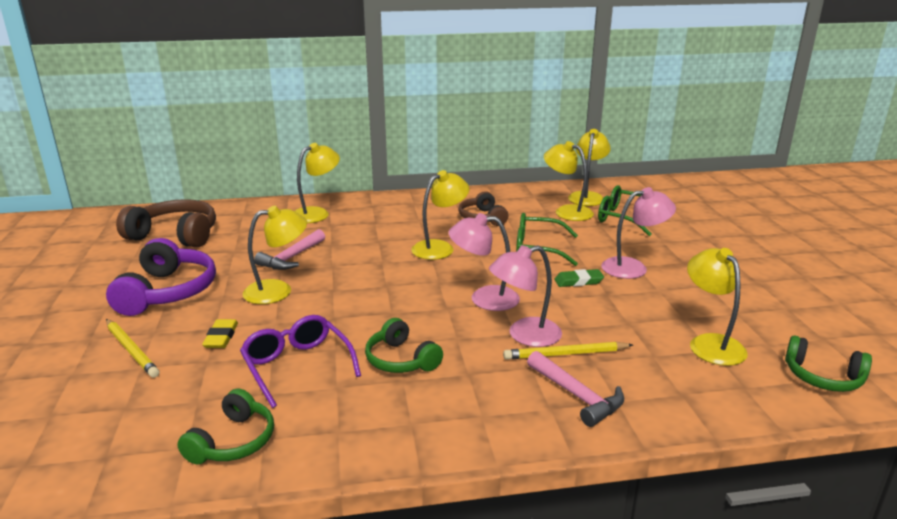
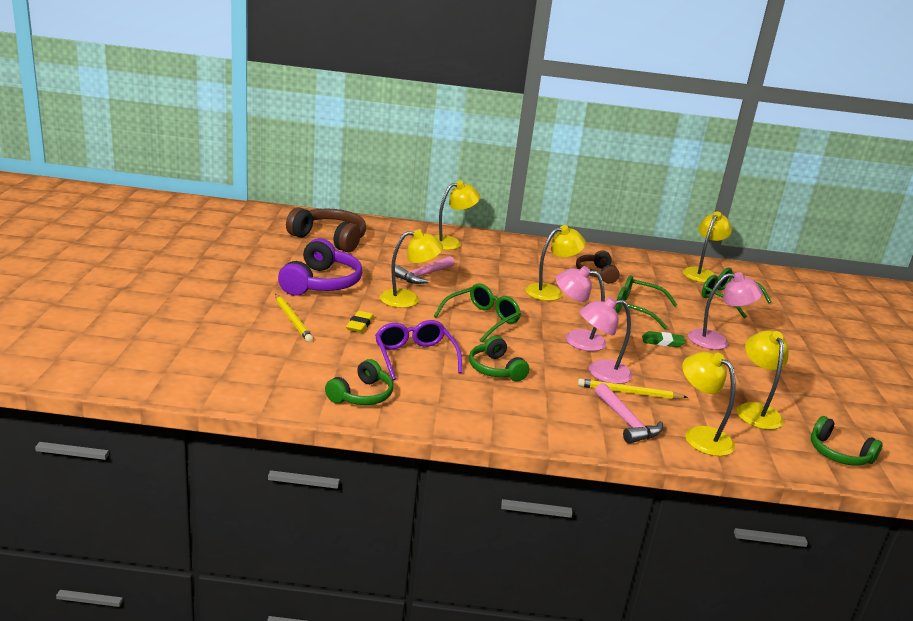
camera: 10 degrees right, 0 degrees up
yellow lamp [544,141,594,221] -> yellow lamp moved to [682,352,736,456]
none -> green glasses [434,284,521,342]

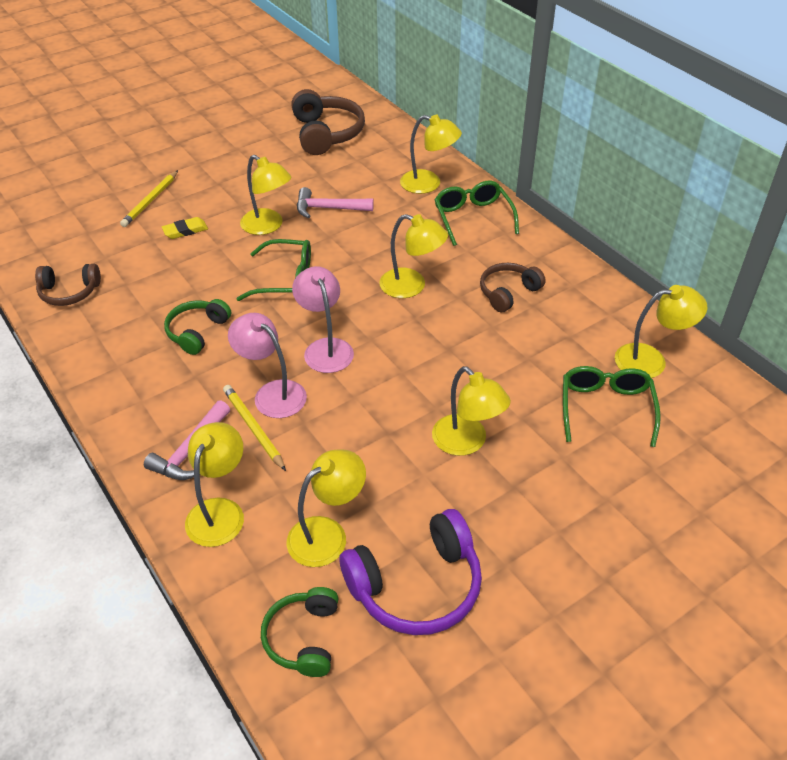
camera: 55 degrees right, 20 degrees up
purple headphones [278,238,362,296] -> purple headphones moved to [340,509,482,635]
green headphones [325,359,393,405] -> brown headphones [35,264,101,306]
purple glasses [375,320,462,380] -> none
green glasses [615,275,677,329] -> green glasses moved to [434,181,519,246]
green eraser [642,331,685,347] -> none
pink lamp [688,272,762,350] -> yellow lamp [432,366,511,456]

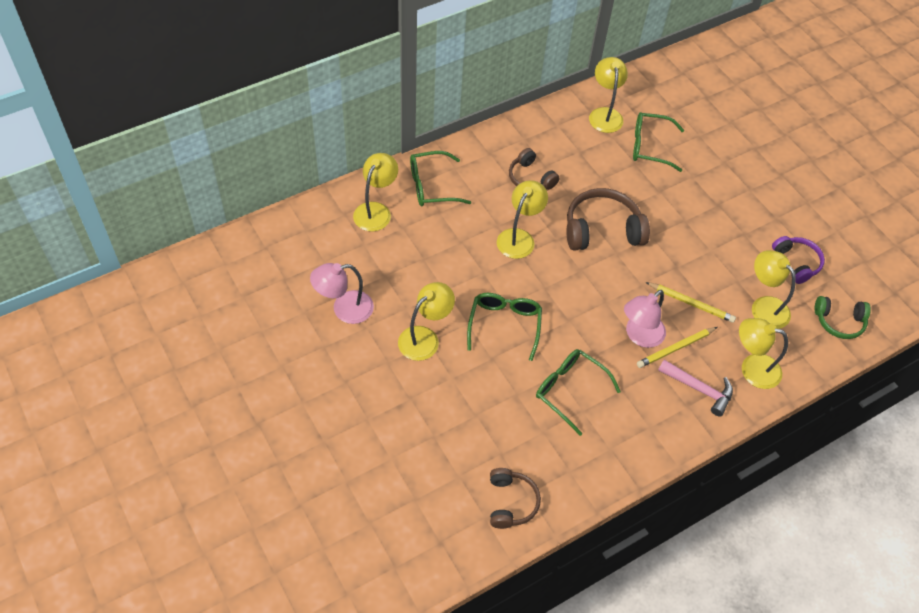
camera: 90 degrees left, 10 degrees up
yellow pencil [120,170,178,227] -> yellow pencil moved to [646,282,736,323]
yellow eraser [162,217,208,239] -> none
green headphones [164,299,231,355] -> green glasses [536,349,621,436]
brown headphones [291,89,365,155] -> brown headphones moved to [567,188,650,251]
pink lamp [292,266,354,373] -> pink lamp moved to [310,263,374,324]
pink hammer [297,187,374,218] -> none
purple headphones [340,509,482,635] -> purple headphones [772,236,825,284], size x0.62
yellow lamp [432,366,511,456] -> none

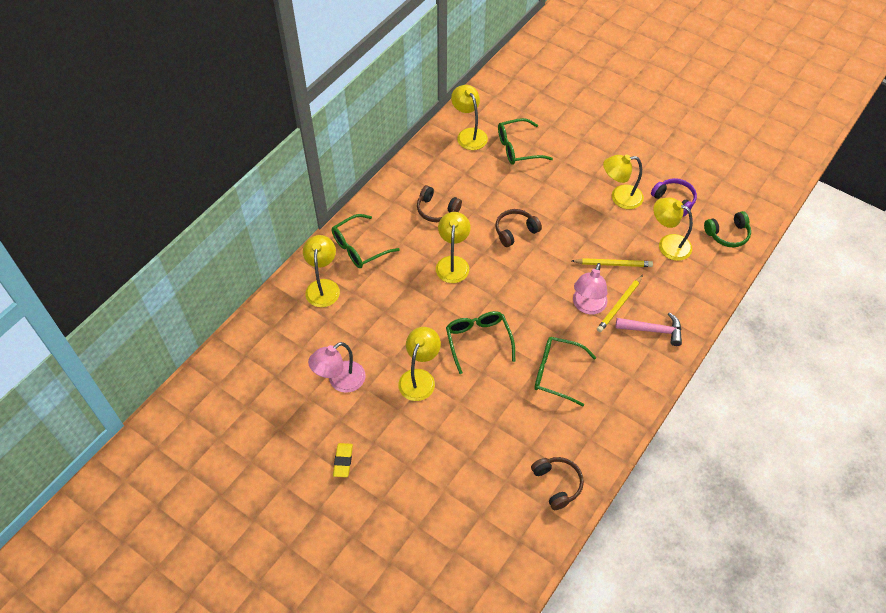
camera: 20 degrees left, 0 degrees up
brown headphones [567,188,650,251] -> brown headphones [495,209,542,247], size x0.62
yellow lamp [739,318,788,389] -> yellow lamp moved to [603,154,644,209]
none -> yellow eraser [333,443,353,477]

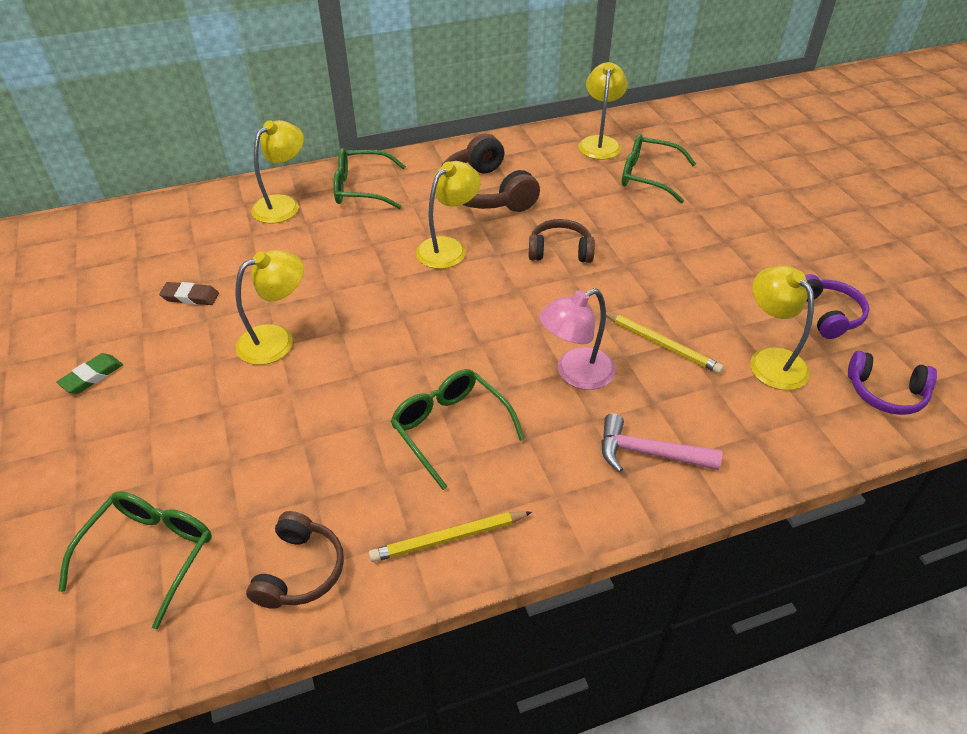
camera: 35 degrees right, 10 degrees down
pink lamp [308,342,365,393] -> brown eraser [159,282,219,305]
yellow eraser [333,443,353,477] -> green eraser [56,353,123,394]
brown headphones [417,185,462,222] -> brown headphones [441,134,540,212], size x1.62
green glasses [446,311,515,374] -> green glasses moved to [58,491,212,629]
yellow pencil [597,275,643,332] -> yellow pencil moved to [369,511,532,562]
yellow lamp [603,154,644,209] -> none
pink hammer [615,312,682,346] -> pink hammer turned 150 degrees clockwise [601,414,722,473]
green headphones [704,211,751,247] -> purple headphones [848,351,937,415]

